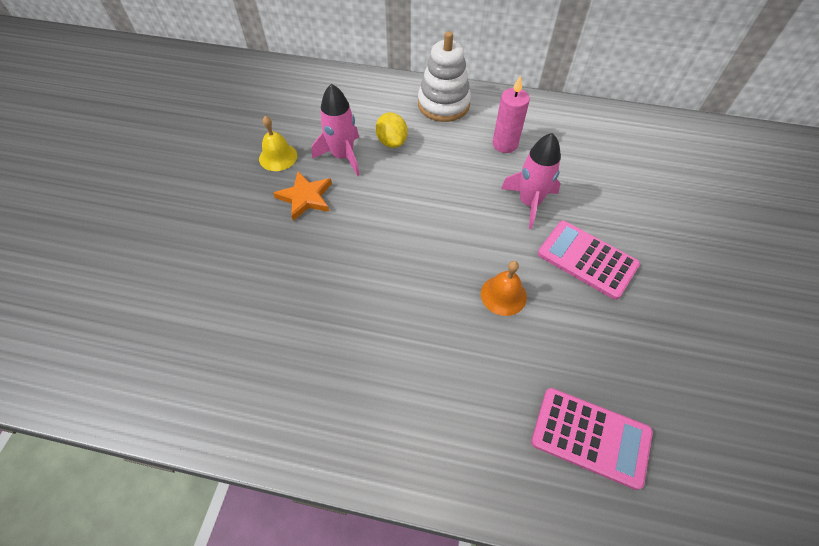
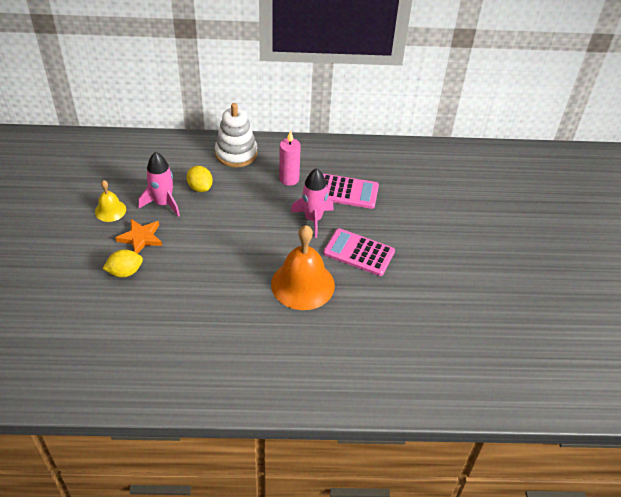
camera: 15 degrees left, 10 degrees down
orange bell [481,261,527,316] -> orange bell [271,225,335,310], size x1.92
pink calculator [531,388,653,490] -> pink calculator moved to [323,174,379,209]
none -> yellow lemon [103,249,143,277]

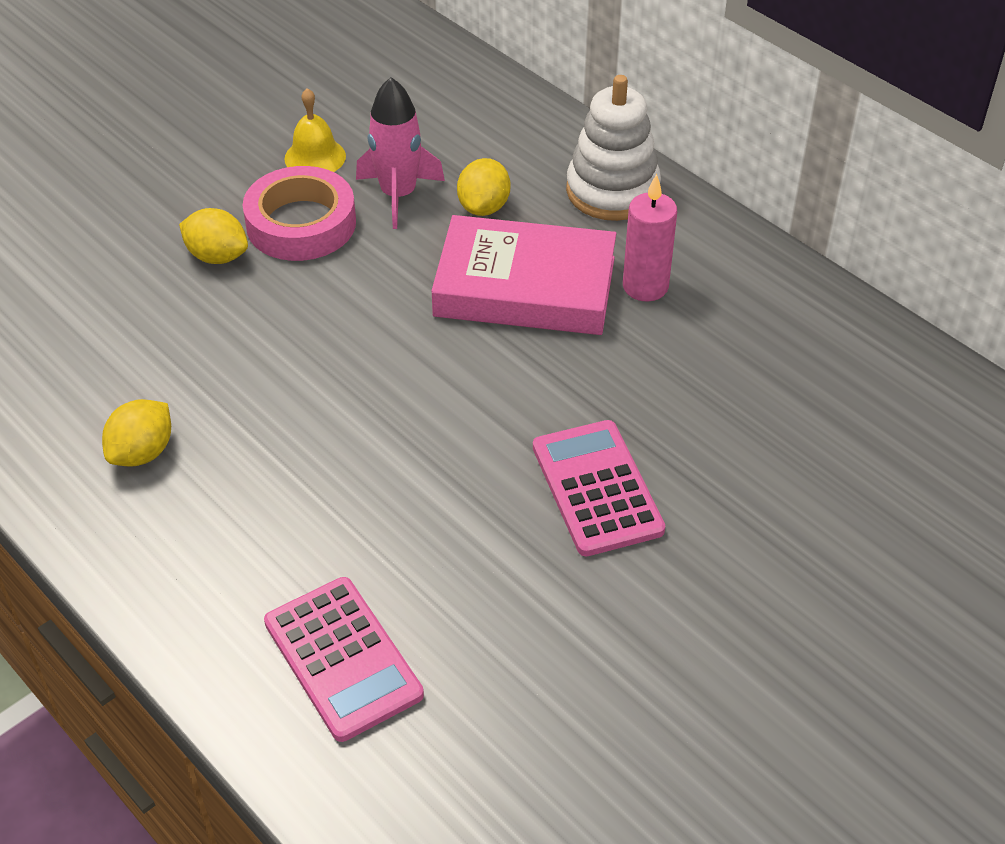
camera: 50 degrees right, 0 degrees up
orange star [115,219,162,254] -> pink tape [243,166,356,261]
orange bell [271,225,335,310] -> none
pink rocket [291,168,334,238] -> none
pink calculator [323,174,379,209] -> pink calculator moved to [264,577,424,742]
none -> yellow lemon [102,399,171,467]
none -> pink book [431,215,617,335]

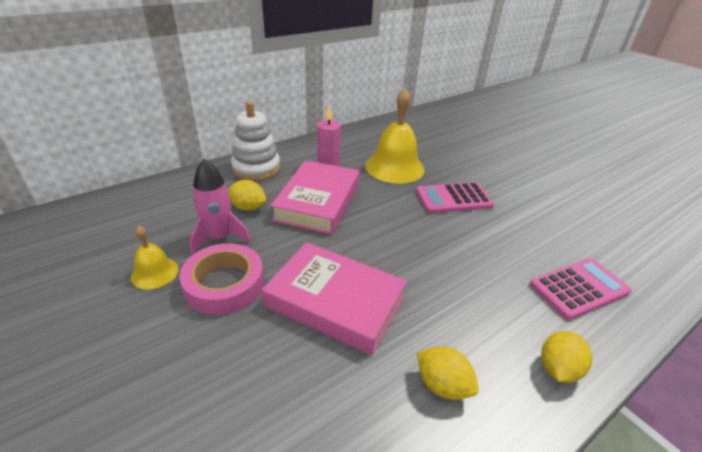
camera: 85 degrees left, 10 degrees down
yellow lemon [179,208,248,264] -> yellow lemon moved to [541,331,592,382]
none -> pink book [262,242,407,355]
none -> yellow bell [365,88,424,184]

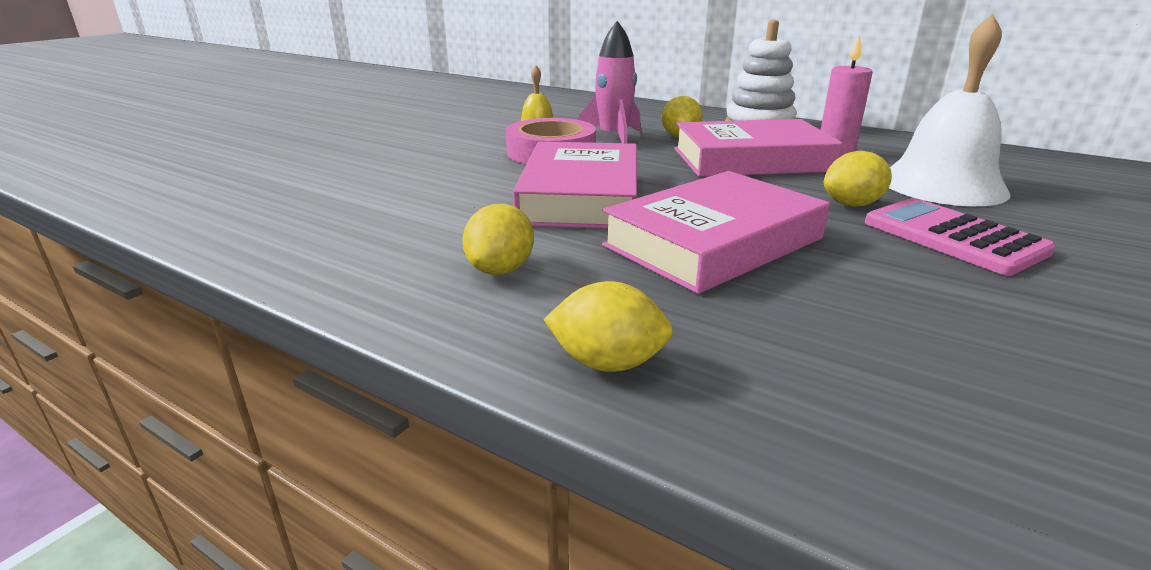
camera: 70 degrees right, 10 degrees down
yellow bell [365,88,424,184] -> white bell [889,14,1011,206]
pink calculator [530,258,631,320] -> none
none -> pink book [602,171,830,294]
none -> yellow lemon [824,151,892,207]

